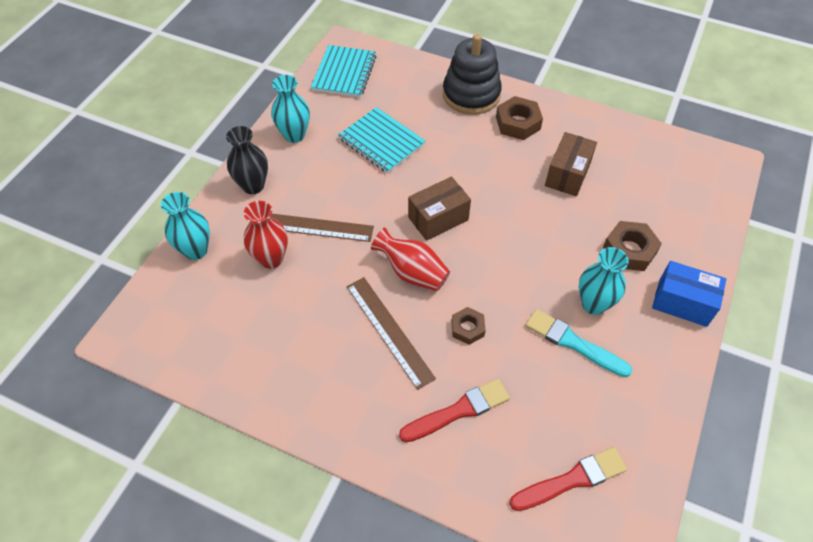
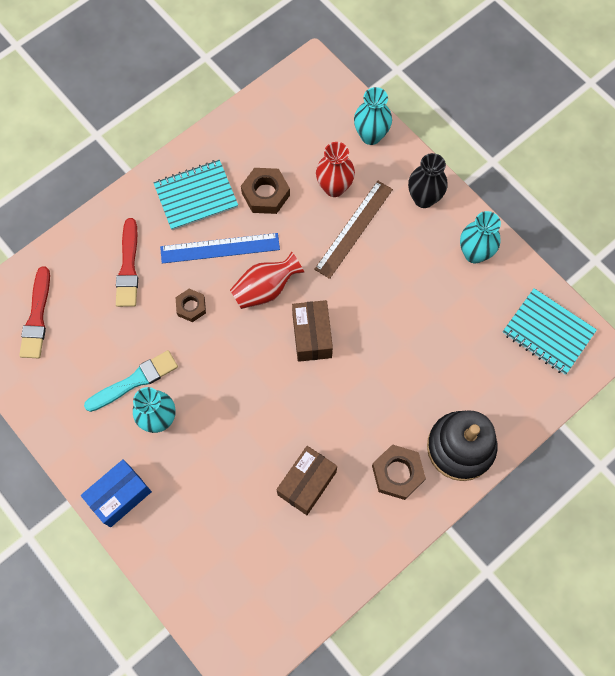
camera: 115 degrees right, 15 degrees up
turquoise notebook [338,107,425,173] -> turquoise notebook moved to [153,160,238,230]
brown ruler [346,277,436,390] -> blue ruler [160,233,280,264]
brown box [545,132,597,196] -> brown box turned 75 degrees clockwise [276,446,337,515]
brown nut [603,221,662,271] -> brown nut moved to [241,168,290,214]

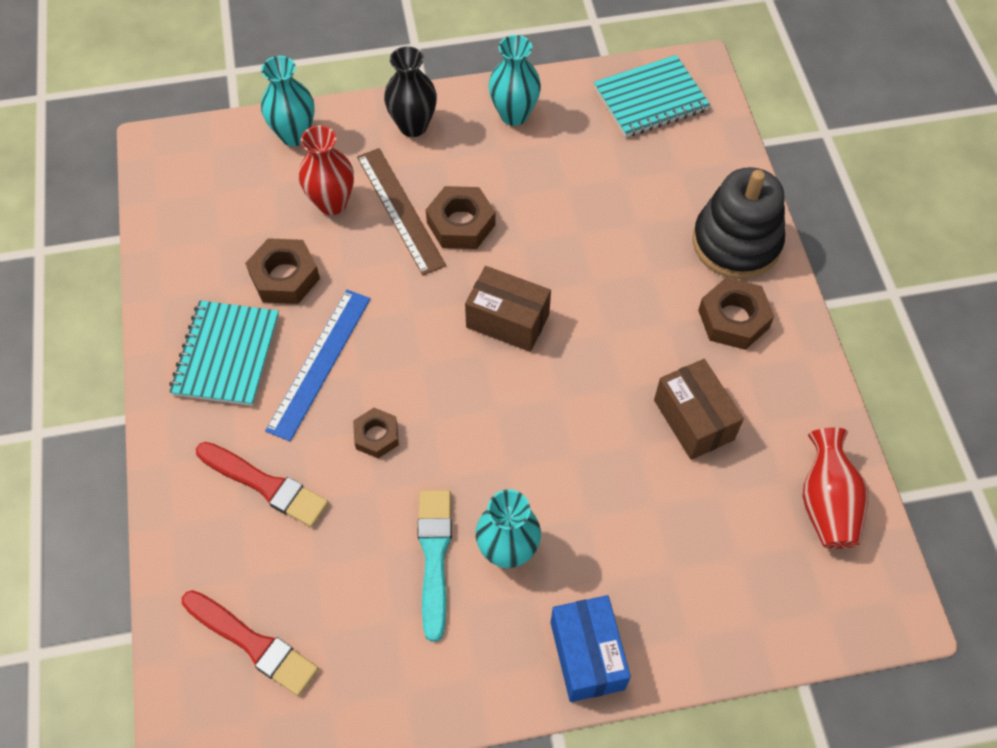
camera: 60 degrees left, 10 degrees down
red vase [230,251,304,309] -> red vase moved to [803,428,868,549]
none -> brown nut [426,186,495,249]

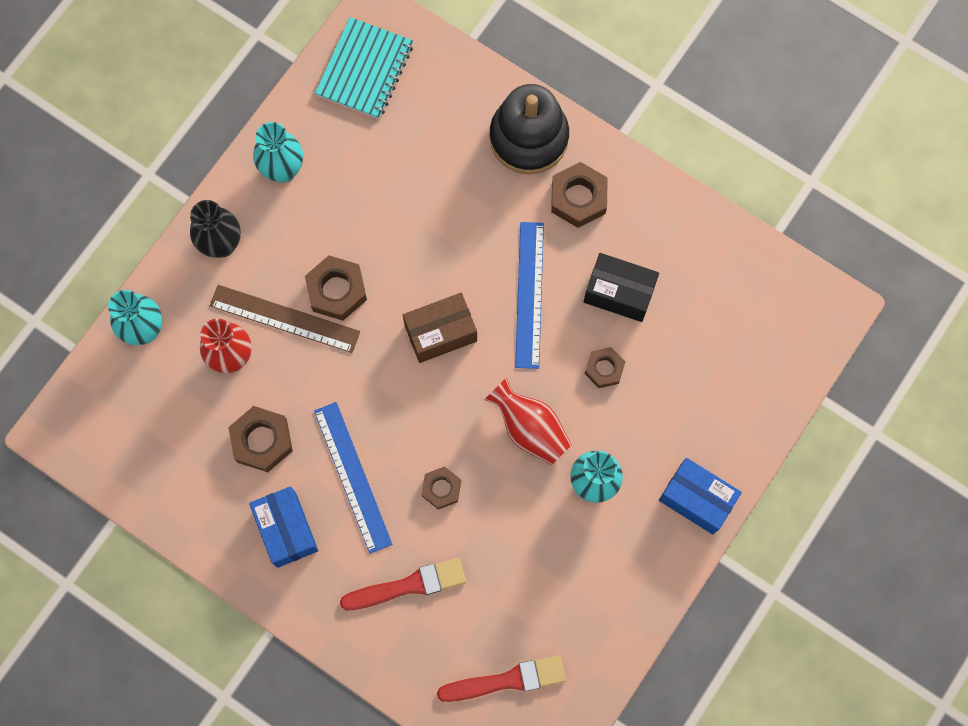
camera: 45 degrees left, 15 degrees up
turquoise notebook [169,300,279,406] -> blue box [249,486,318,568]
turquoise brush [417,490,452,642] -> none
brown box [654,359,744,460] -> black box [584,253,659,322]
red vase [803,428,868,549] -> red vase moved to [484,377,572,465]
none -> blue ruler [515,222,544,369]
none -> brown nut [584,347,625,388]

